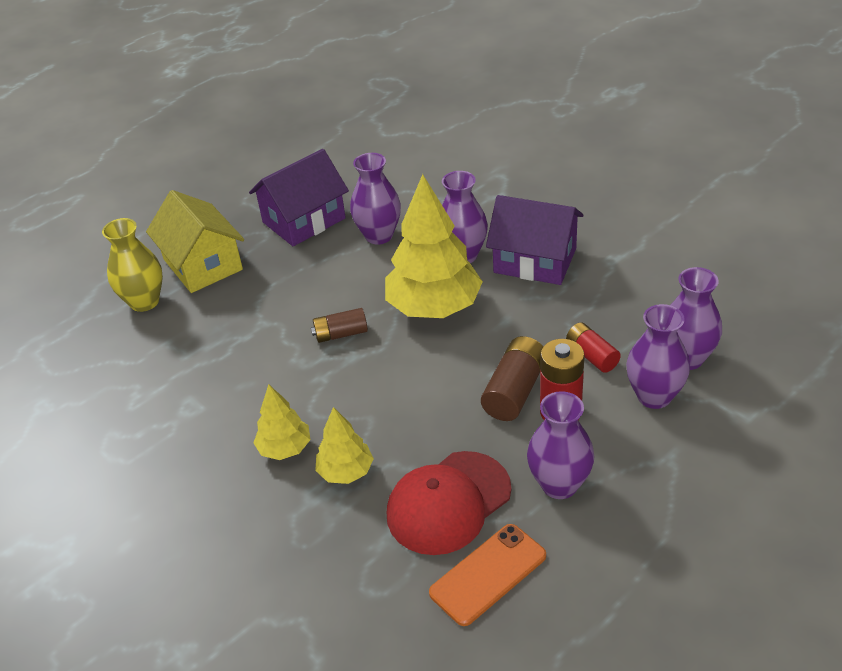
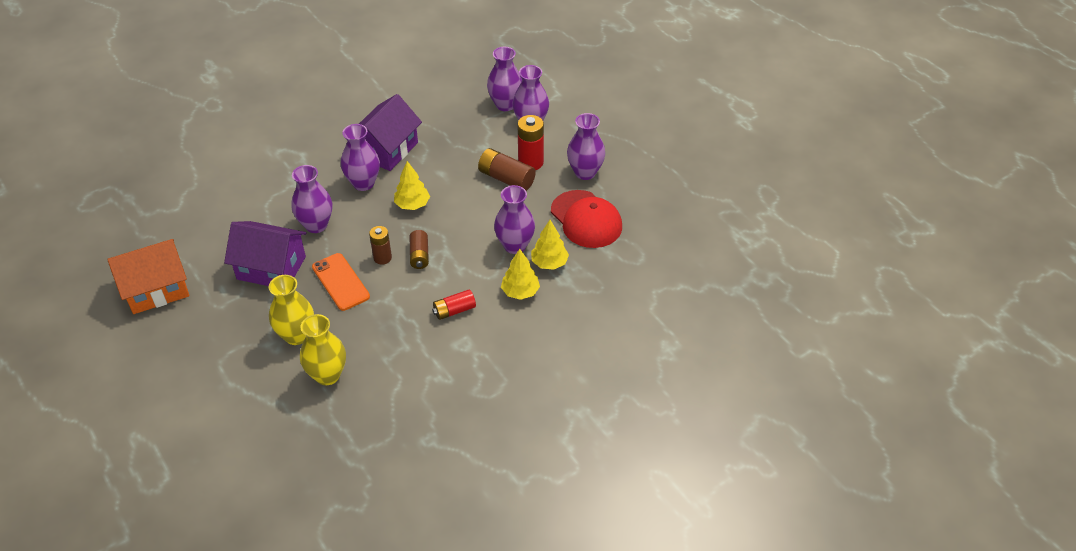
camera: 85 degrees left, 5 degrees up
yellow house [146,190,244,293] -> yellow vase [269,275,314,345]
purple house [249,149,349,246] -> purple house turned 45 degrees counterclockwise [224,221,306,286]
yellow tree [385,174,483,318] -> yellow tree [394,161,430,210], size x0.52
orange phone [429,524,546,626] -> orange phone moved to [312,253,370,311]
red battery [566,322,621,373] -> red battery moved to [432,290,476,320]
none -> orange house [107,239,189,314]
none -> brown battery [369,226,392,265]
none -> purple vase [494,185,535,254]

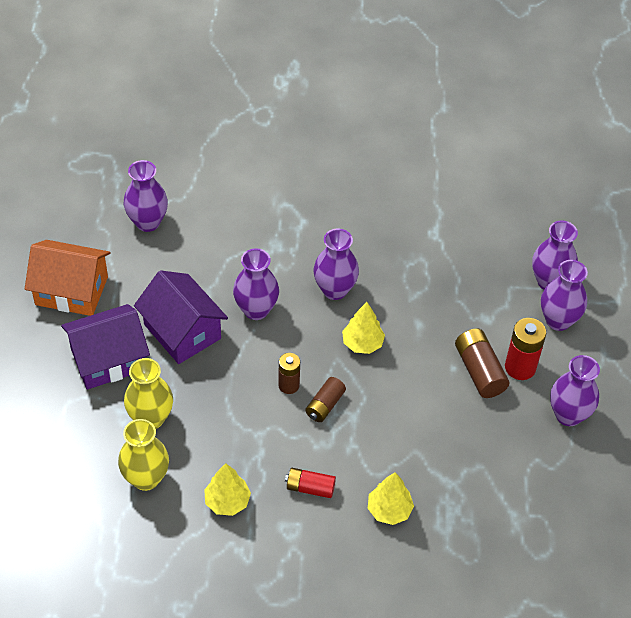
camera: 35 degrees right, 5 degrees up
orange phone [312,253,370,311] -> none
purple house [359,94,422,171] -> purple house moved to [61,304,150,389]
purple vase [494,185,535,254] -> purple vase moved to [124,160,168,232]
yellow tree [531,220,569,270] -> yellow tree moved to [204,463,251,516]
red cap [551,190,622,248] -> none

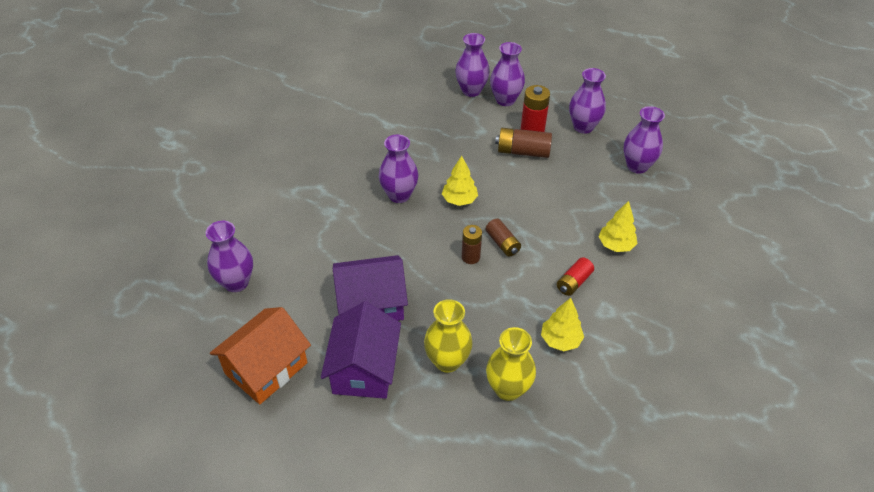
camera: 60 degrees left, 5 degrees down
purple vase [233,248,279,320] -> purple vase moved to [624,106,665,174]

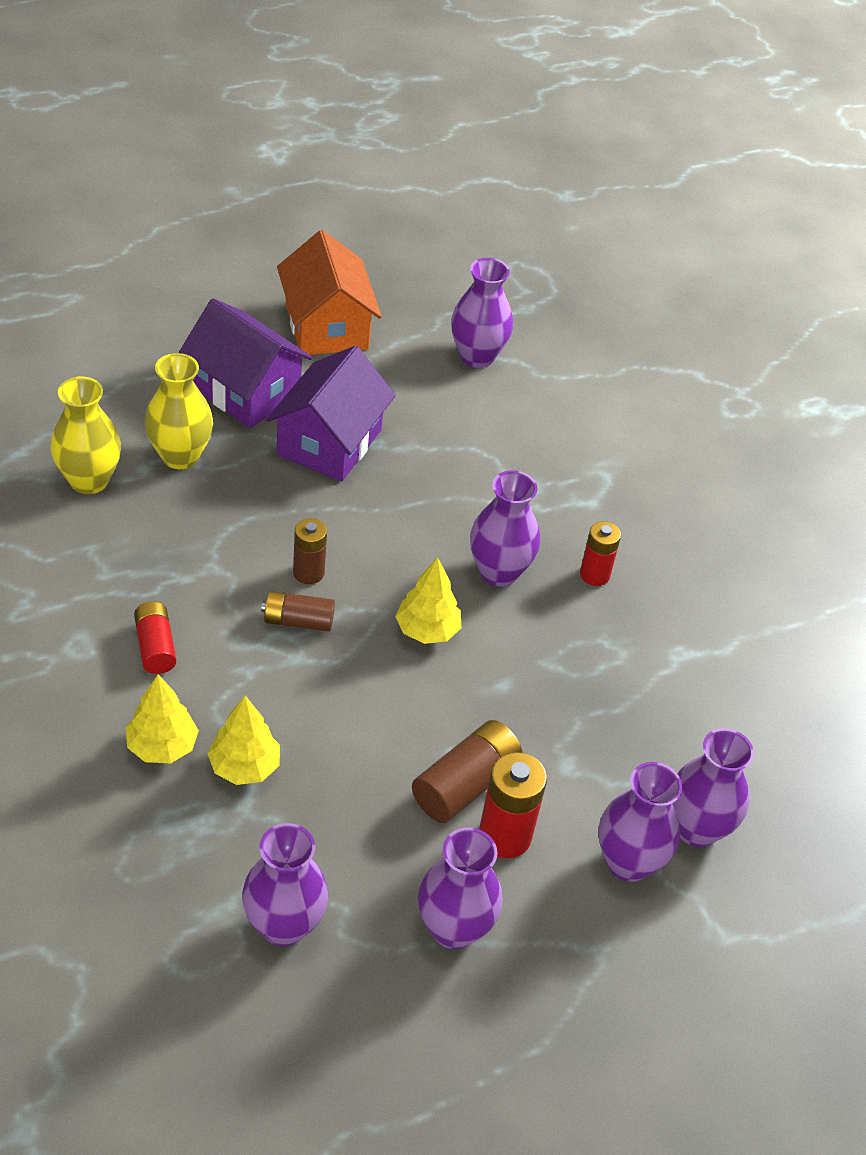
camera: 120 degrees right, 0 degrees up
yellow tree [541,298,584,351] -> yellow tree moved to [207,695,280,785]
none -> red battery [580,521,621,586]

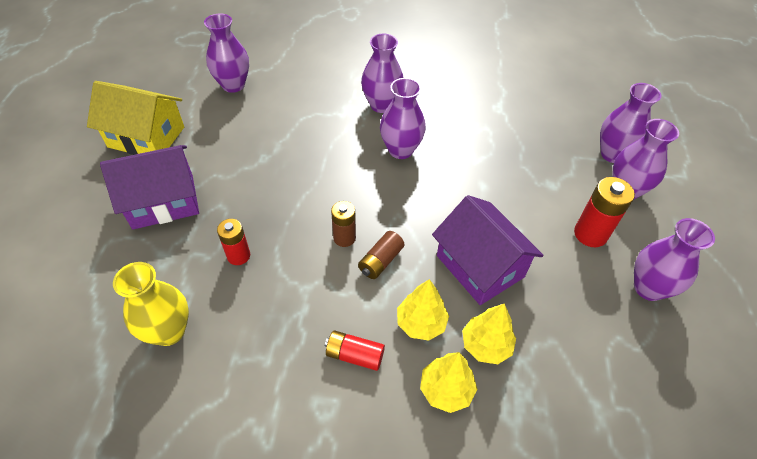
camera: 55 degrees left, 5 degrees up
yellow vase [145,353,213,469] -> none
purple vase [242,823,328,946] -> purple vase moved to [361,34,403,113]
purple house [266,346,396,481] -> purple house moved to [432,195,544,305]
orange house [277,230,382,355] -> yellow house [87,81,184,155]
yellow tree [395,557,461,644] -> yellow tree moved to [397,279,449,341]
brown battery [412,720,522,823] -> none
red battery [580,521,621,586] -> red battery moved to [217,219,250,265]

